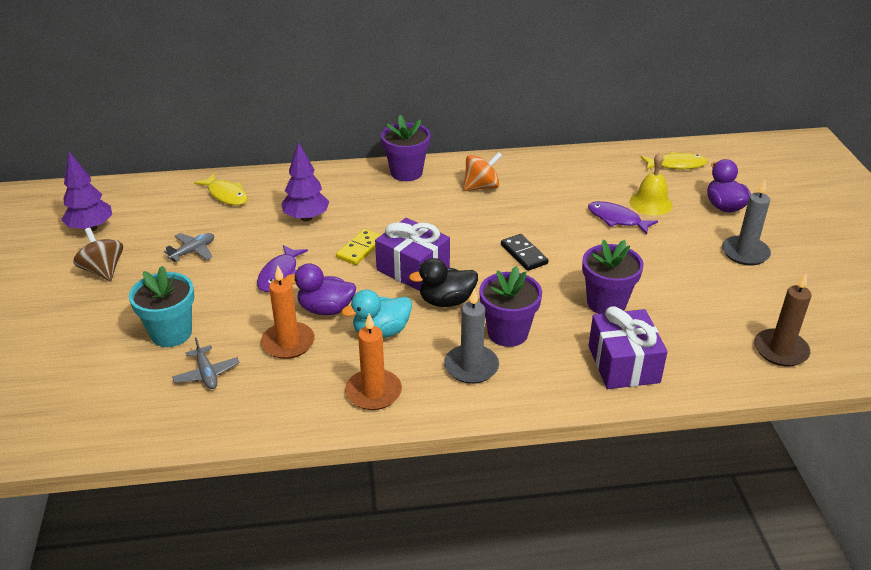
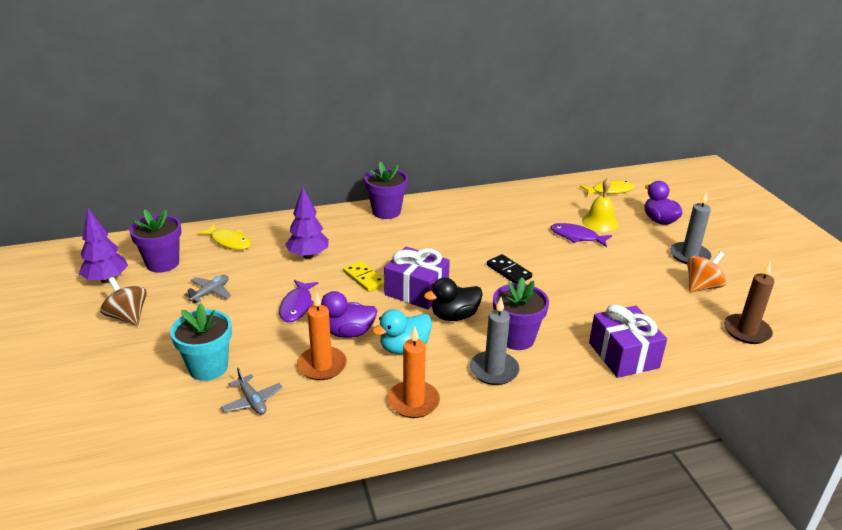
camera: 10 degrees left, 5 degrees down
yellow domino [336,229,381,265] -> yellow domino turned 60 degrees counterclockwise [343,261,384,292]
orange spinning top [463,152,502,191] -> orange spinning top moved to [687,251,727,292]
purple flower pot [582,240,644,314] -> purple flower pot moved to [129,209,181,273]

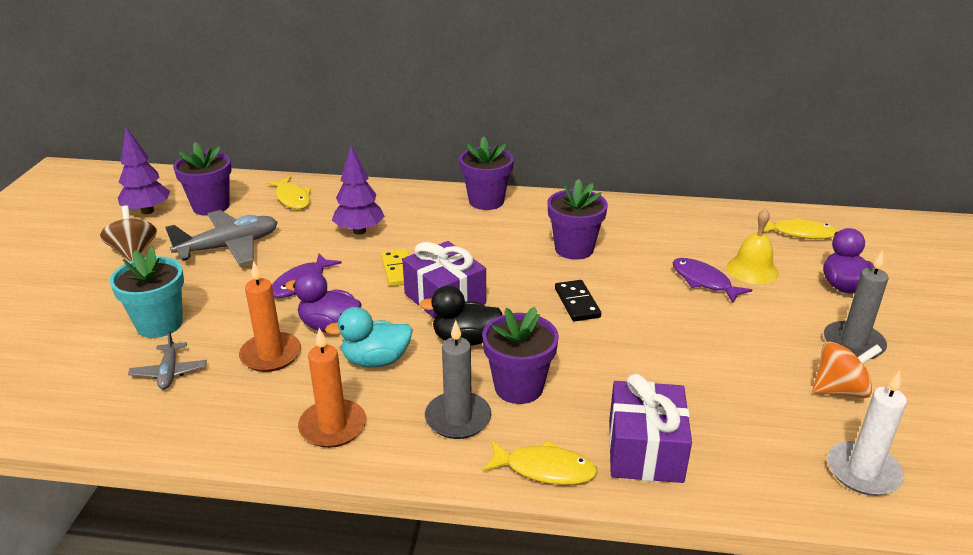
camera: 25 degrees right, 0 degrees up
grey plane [184,275,231,303] -> grey plane [165,210,278,265], size x1.86
brown candle [724,261,775,344] -> white candle [828,370,907,496]
none -> yellow fish [483,440,598,485]
none -> purple flower pot [547,179,608,260]

